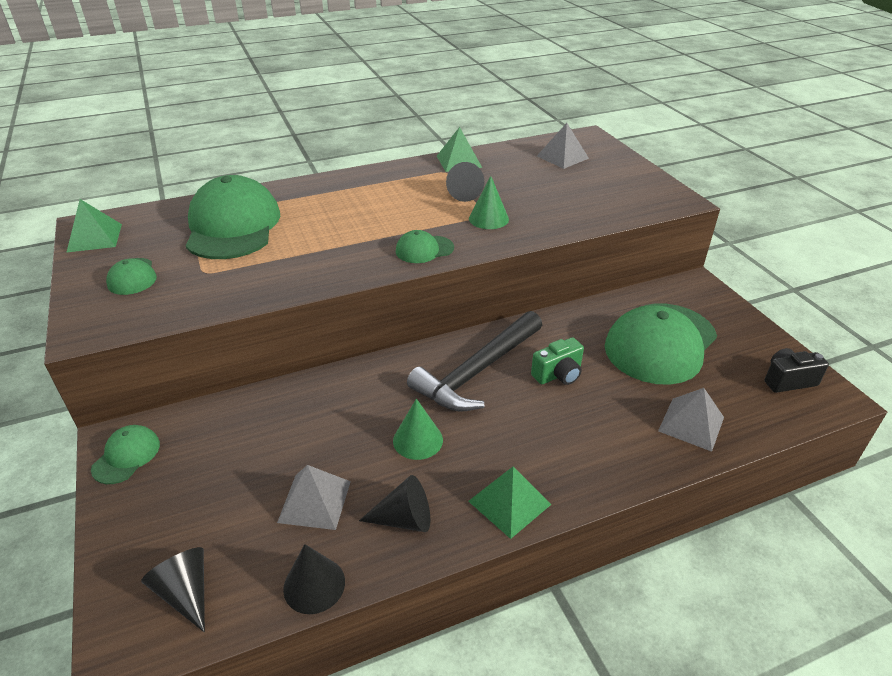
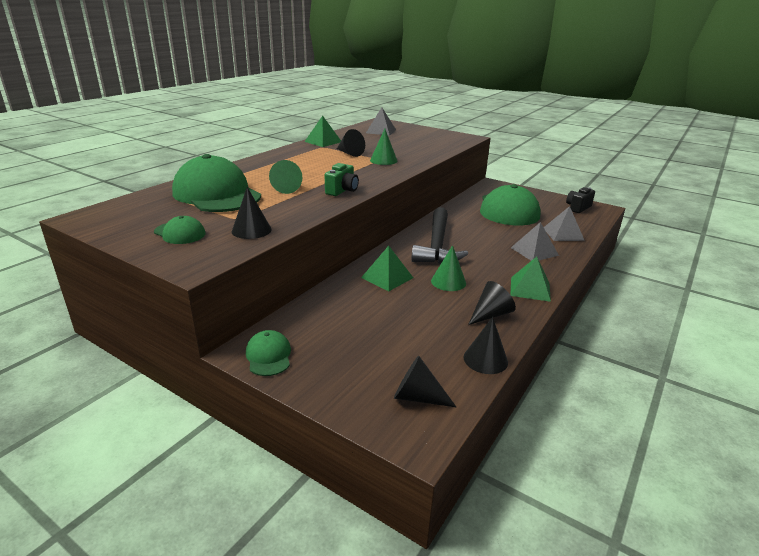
camera: 35 degrees left, 10 degrees down
green pyramid [66,199,122,253] -> green pyramid moved to [361,246,413,291]
grey pyramid [277,465,351,530] -> grey pyramid moved to [511,222,559,261]
green cap [396,230,454,263] -> none
green camera [531,337,584,385] -> green camera moved to [325,163,359,196]
none -> black cone [232,187,272,239]
none -> green cone [269,160,302,194]

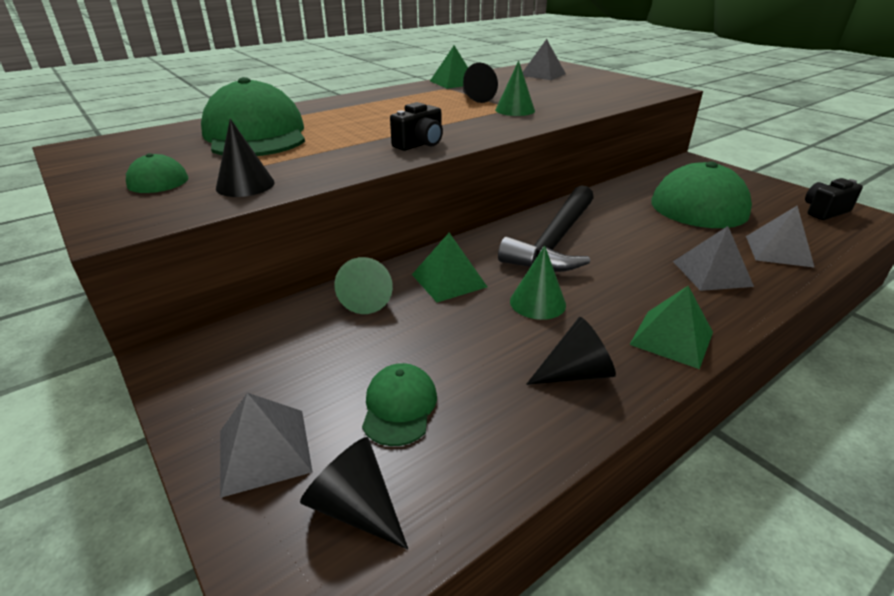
camera: 20 degrees right, 5 degrees up
green cap [246,330,291,376] -> green cap moved to [362,363,437,446]
green cone [269,160,302,194] -> green cone moved to [334,257,393,314]
green camera [325,163,359,196] -> black camera [390,102,443,151]
black cone [464,317,508,374] -> none
none -> grey pyramid [220,393,313,498]

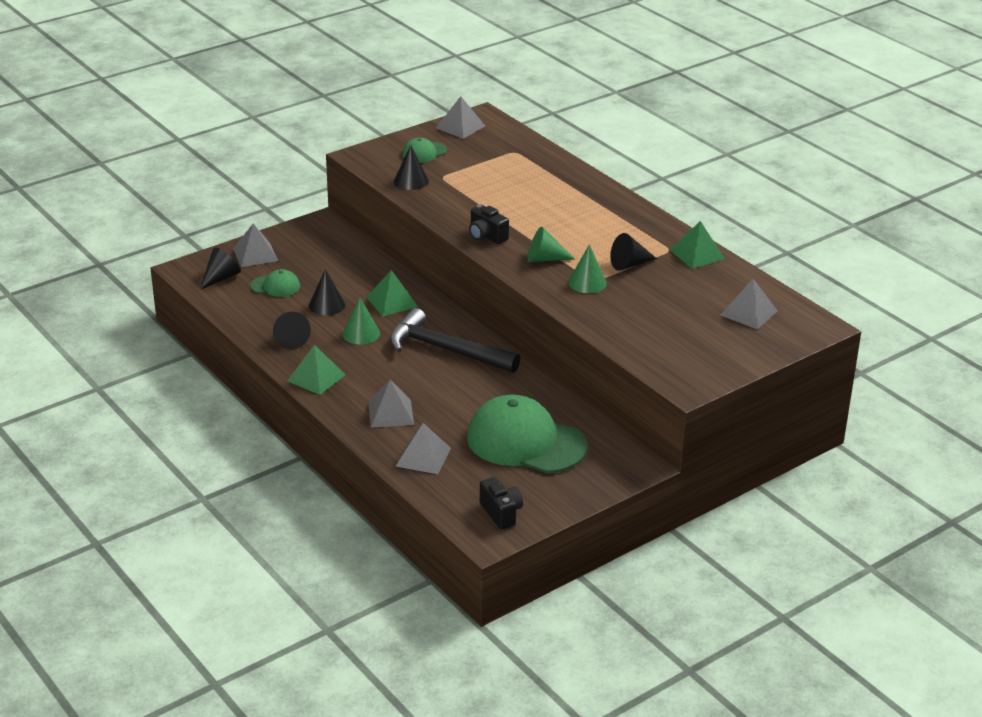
camera: 90 degrees right, 0 degrees up
green cap [201,77,305,156] -> none
green cone [334,257,393,314] -> green cone moved to [528,227,575,262]
none -> black cone [309,269,345,316]
none -> grey pyramid [436,96,485,139]

